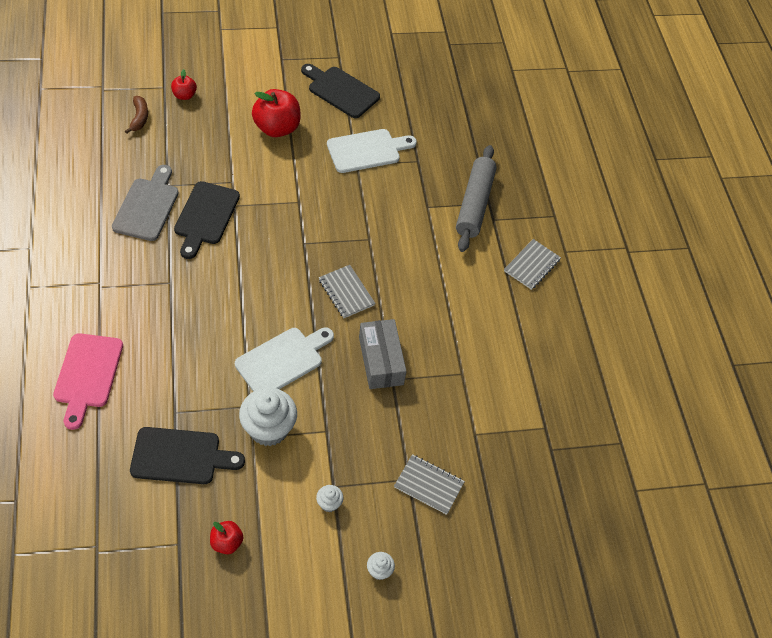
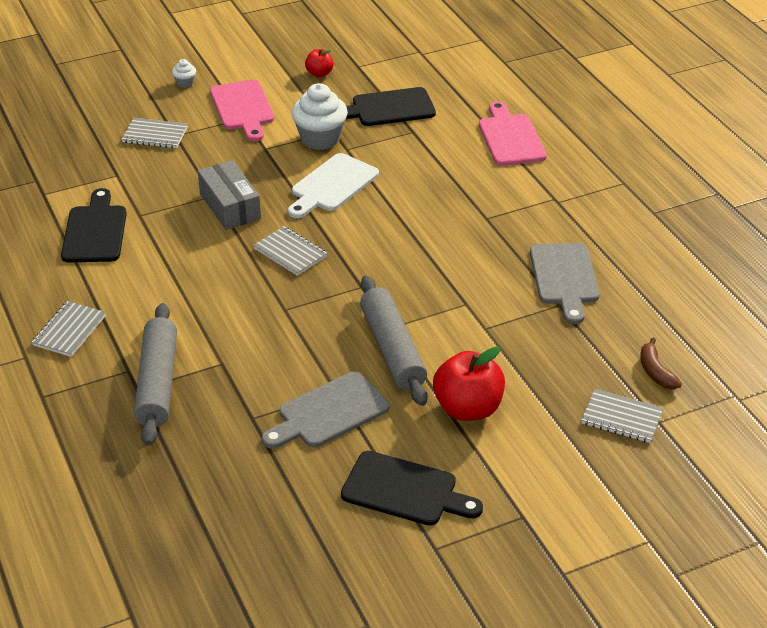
camera: 170 degrees right, 15 degrees down
red apple [171,69,197,100] -> grey notebook [581,389,664,443]
black cutting board [174,181,240,259] -> black cutting board moved to [61,188,127,262]
white cupcake [316,485,343,512] -> pink cutting board [210,80,274,141]
white cutting board [327,129,417,173] -> grey cutting board [262,372,389,448]
none -> grey rolling pin [360,276,428,406]

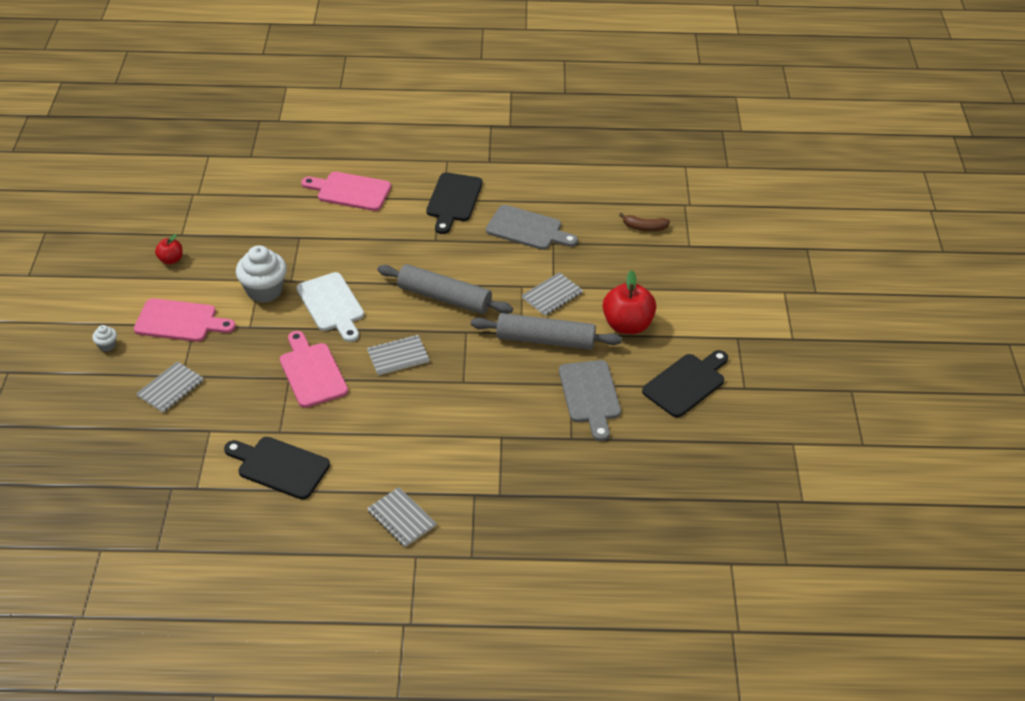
camera: 65 degrees left, 5 degrees up
grey rolling pin [134,303,177,446] -> grey rolling pin moved to [377,264,513,314]
grey box [198,160,261,230] -> pink cutting board [280,331,348,408]
black cutting board [346,87,436,126] -> black cutting board moved to [426,172,483,234]
grey notebook [581,389,664,443] -> grey notebook moved to [522,272,583,316]

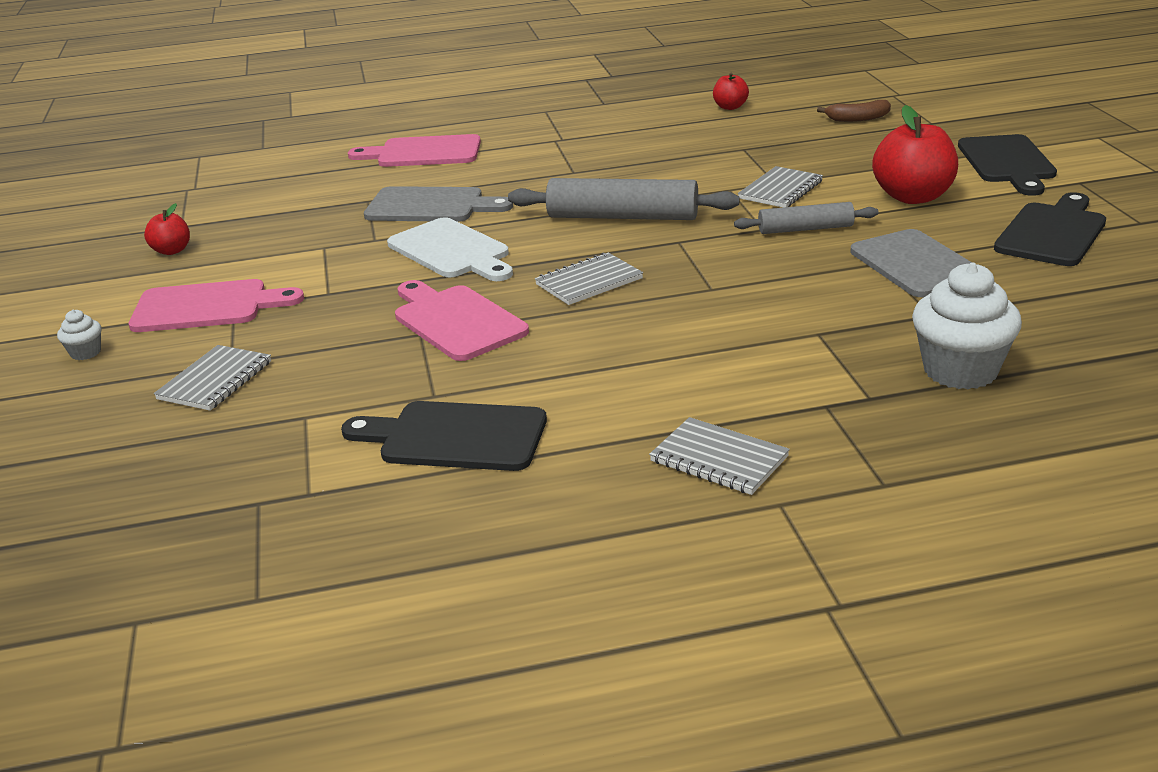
camera: 10 degrees left, 15 degrees down
white cupcake [236,245,287,303] -> white cupcake moved to [912,262,1022,389]
black cutting board [426,172,483,234] -> black cutting board moved to [958,134,1057,196]
grey rolling pin [471,313,622,350] -> grey rolling pin [734,202,878,234], size x0.60
grey cutting board [486,205,578,250] -> grey cutting board moved to [364,186,513,222]
none -> red apple [713,73,749,110]

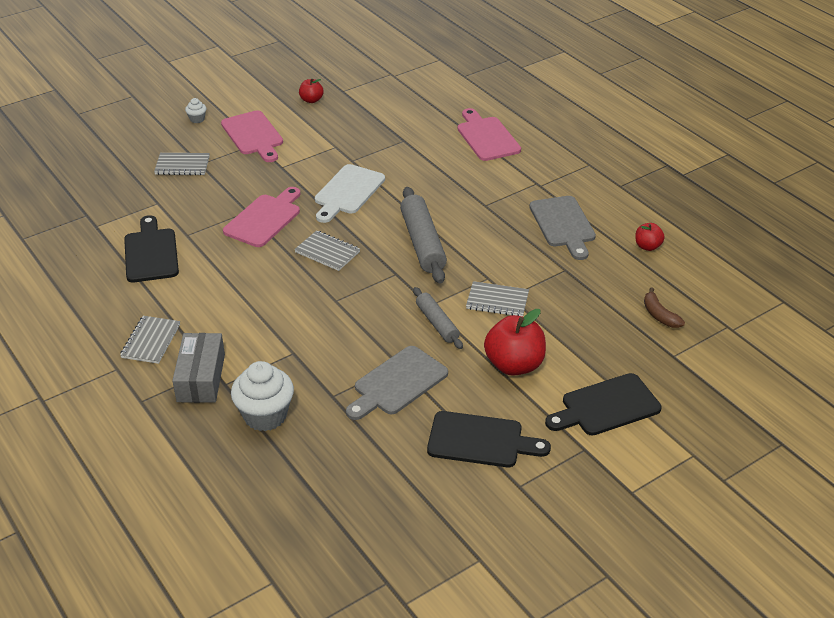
camera: 65 degrees right, 10 degrees up
grey cutting board [364,186,513,222] -> grey cutting board moved to [529,196,596,260]
none -> grey box [172,333,225,403]

